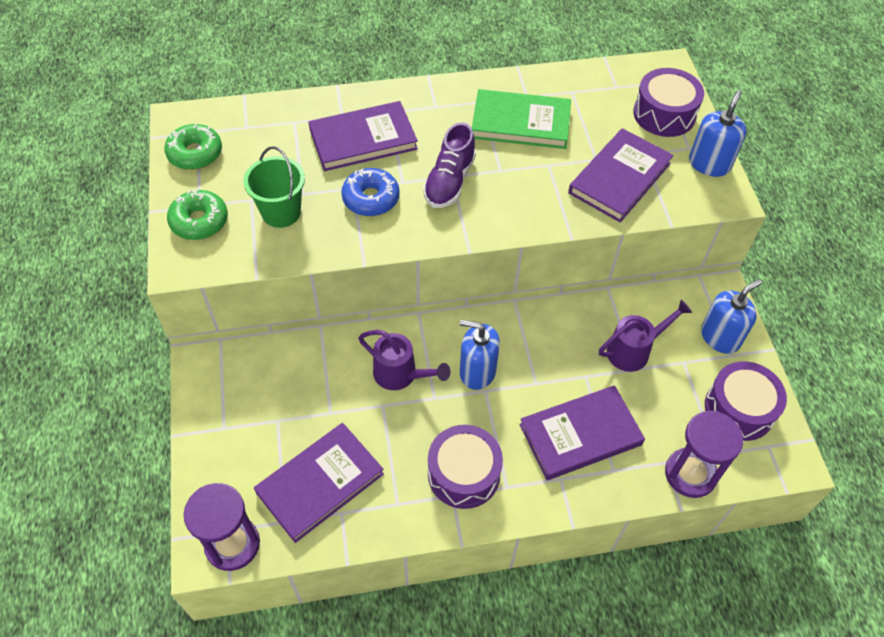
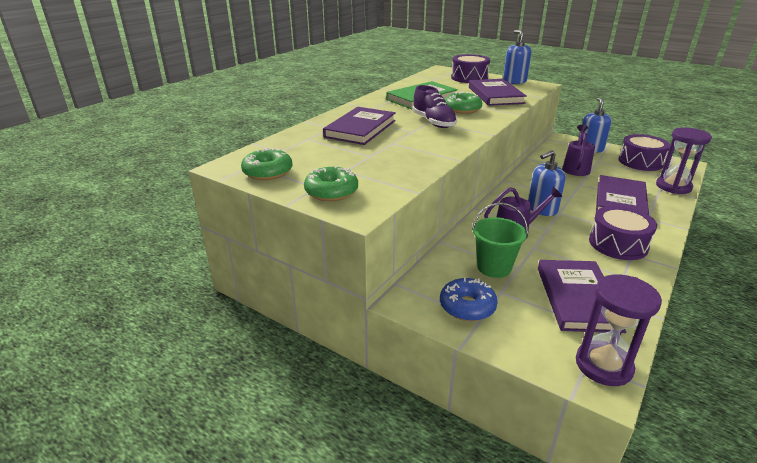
camera: 45 degrees left, 25 degrees down
green bucket [243,146,305,228] -> green bucket moved to [472,203,528,278]
blue donut [341,168,400,216] -> blue donut moved to [440,278,498,321]
none -> green donut [445,92,482,114]

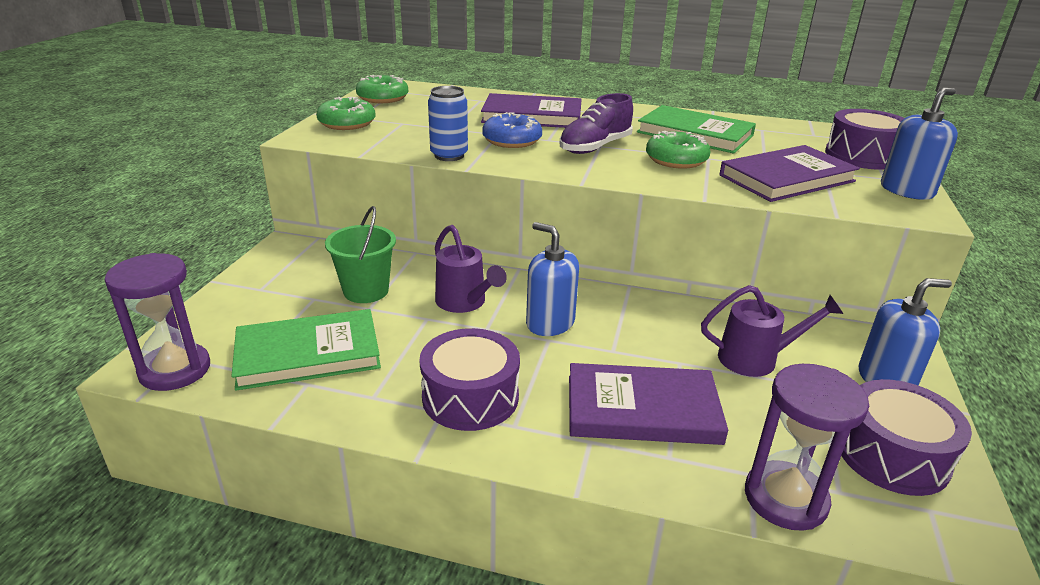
camera: 70 degrees right, 0 degrees up
blue donut [440,278,498,321] -> blue donut moved to [482,112,542,148]
purple book [538,260,626,333] -> green book [231,309,381,391]
none -> blue can [428,86,468,161]

